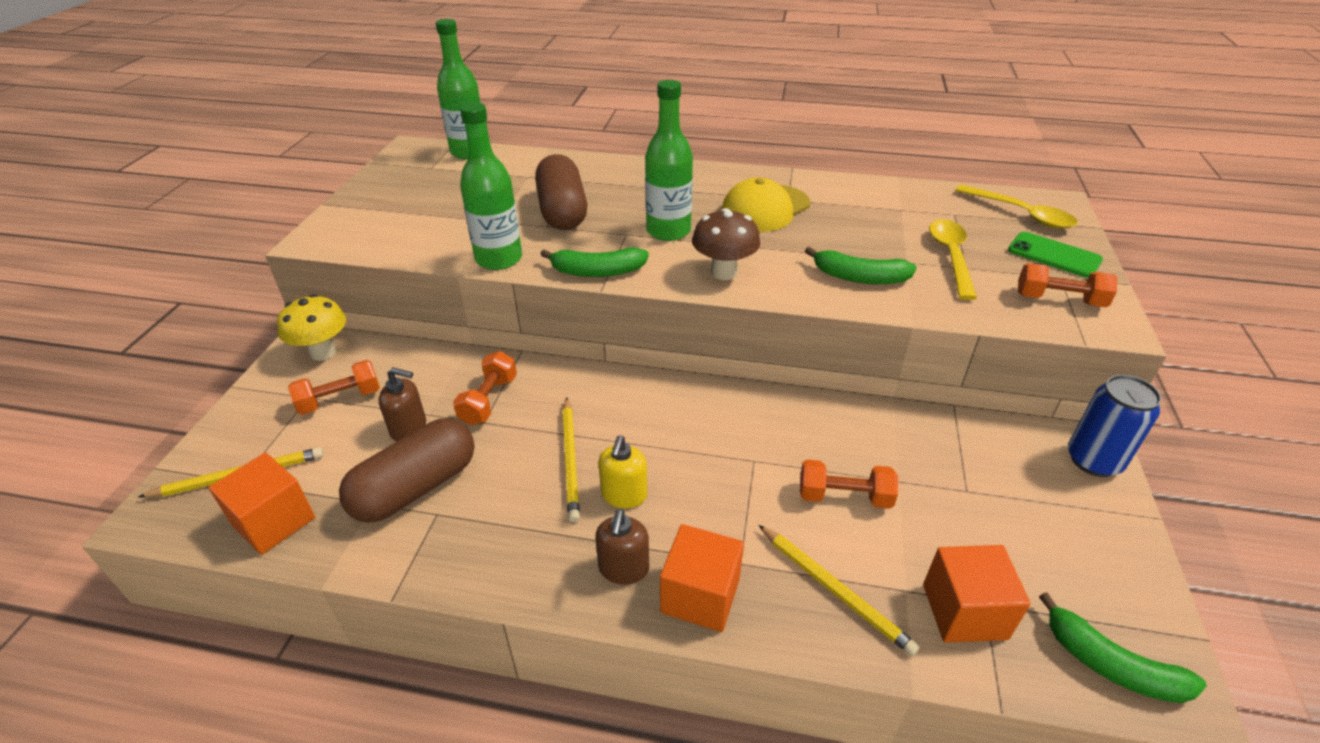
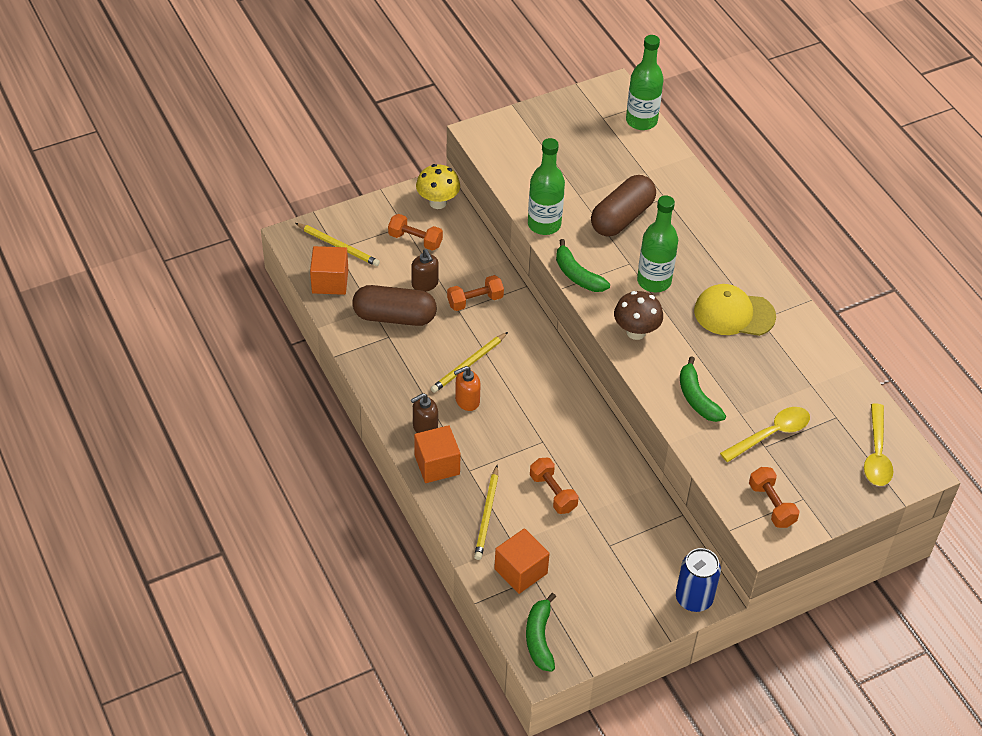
camera: 50 degrees right, 10 degrees up
yellow soap dispenser [598,436,647,508] -> orange soap dispenser [454,366,481,411]
green phone [1008,232,1103,278] -> none

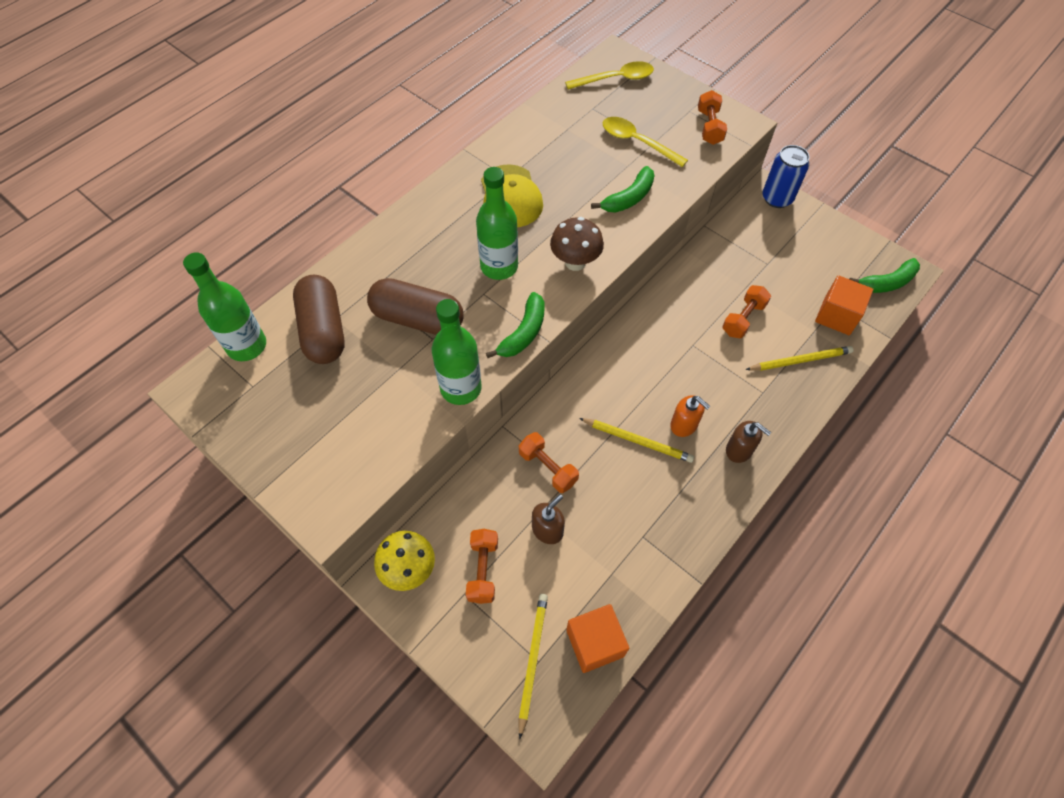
camera: 110 degrees left, 10 degrees up
brown capsule [352,285,437,326] -> brown capsule moved to [293,274,345,364]
orange cube [414,425,461,483] -> none
orange dumbbell [749,467,799,528] -> orange dumbbell turned 45 degrees counterclockwise [698,90,727,145]

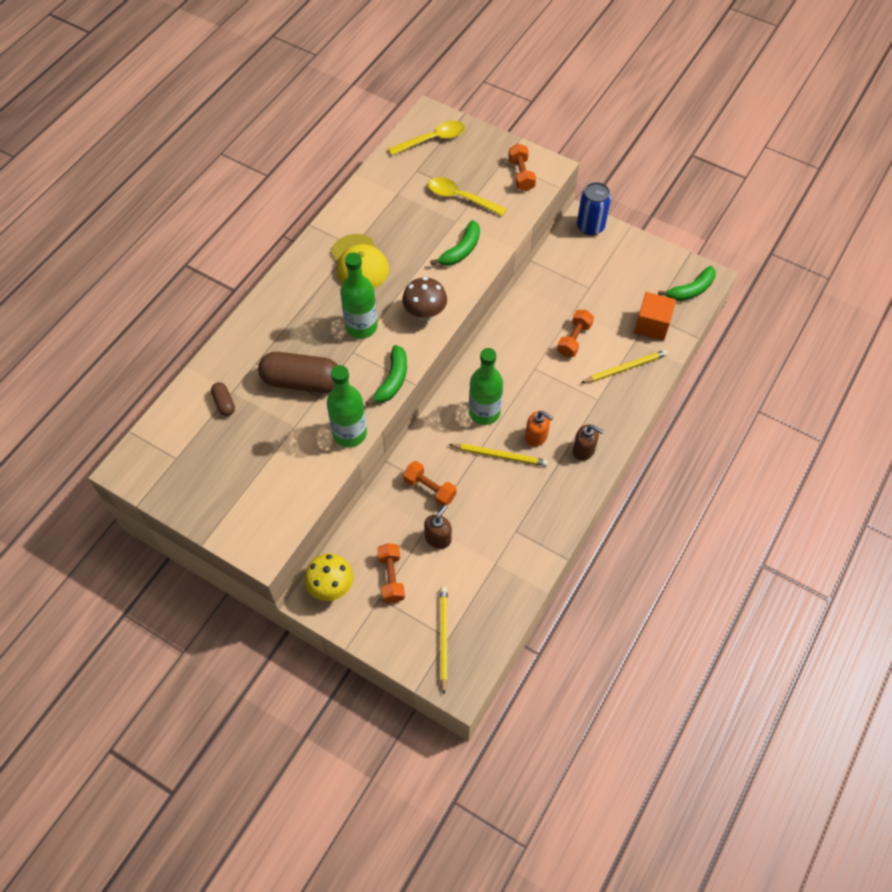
camera: 10 degrees left, 0 degrees up
green bottle [183,252,266,361] -> green bottle moved to [469,348,503,425]
brown capsule [293,274,345,364] -> brown capsule [211,382,235,416], size x0.46
orange cube [566,604,629,673] -> none

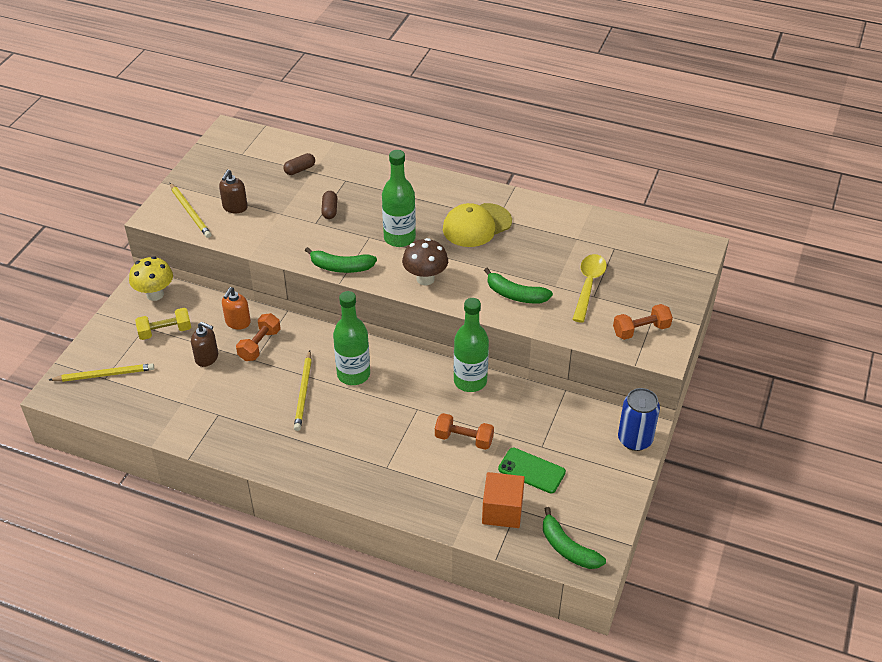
camera: 80 degrees right, 15 degrees down
brown capsule [258,352,338,393] -> brown capsule [321,191,337,219], size x0.46
green bottle [327,365,367,447] -> green bottle moved to [454,298,489,392]
orange dumbbell [377,543,405,603] -> yellow dumbbell [135,308,191,340]
yellow spoon [388,121,465,155] -> none
orange soap dispenser [525,411,553,447] -> orange soap dispenser moved to [222,287,251,330]
brown soap dispenser [573,424,603,461] -> brown soap dispenser moved to [219,170,248,213]
yellow pencil [581,350,668,383] -> yellow pencil moved to [170,183,212,238]
none -> green phone [498,448,566,493]

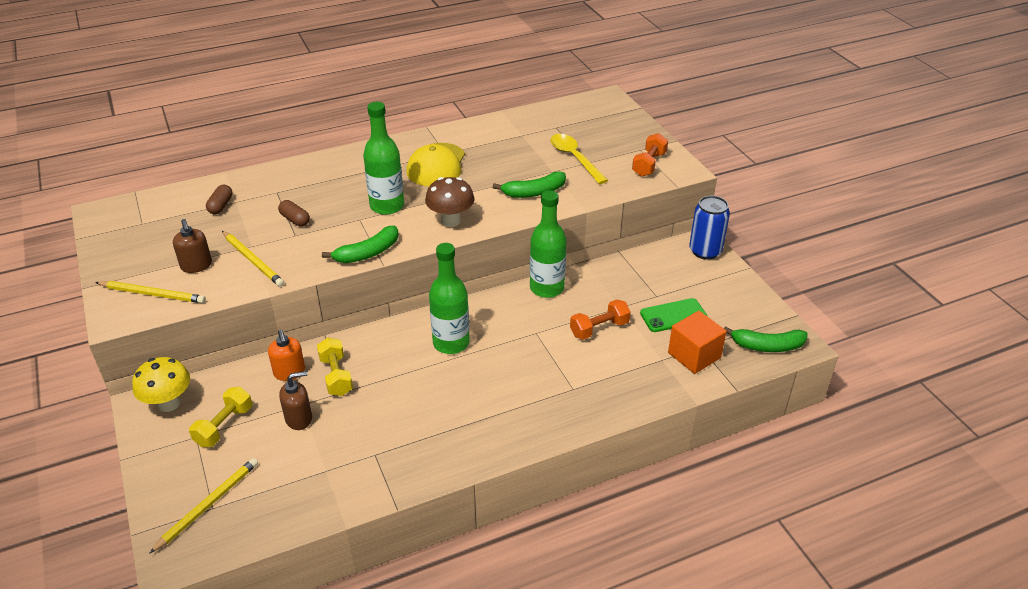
camera: 45 degrees left, 5 degrees down
orange dumbbell [236,313,281,361] -> yellow dumbbell [317,338,353,396]
yellow pencil [294,351,312,431] -> yellow pencil moved to [222,231,284,287]

